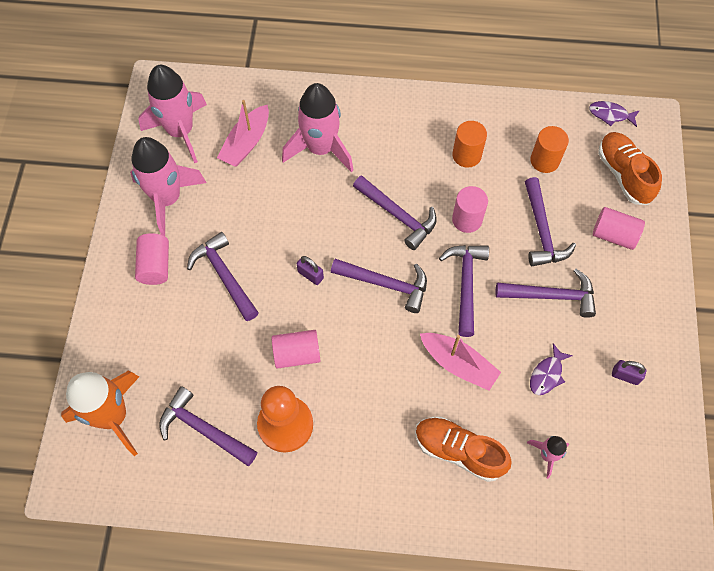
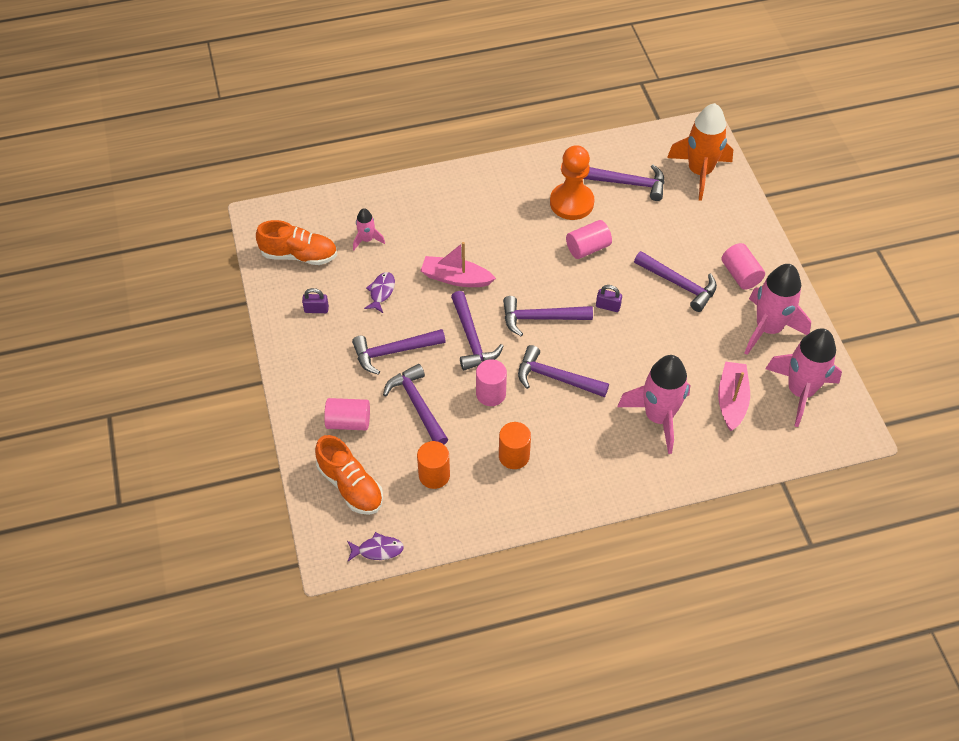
camera: 160 degrees right, 10 degrees down
orange shoe [415,417,512,482] -> orange shoe moved to [256,220,337,265]

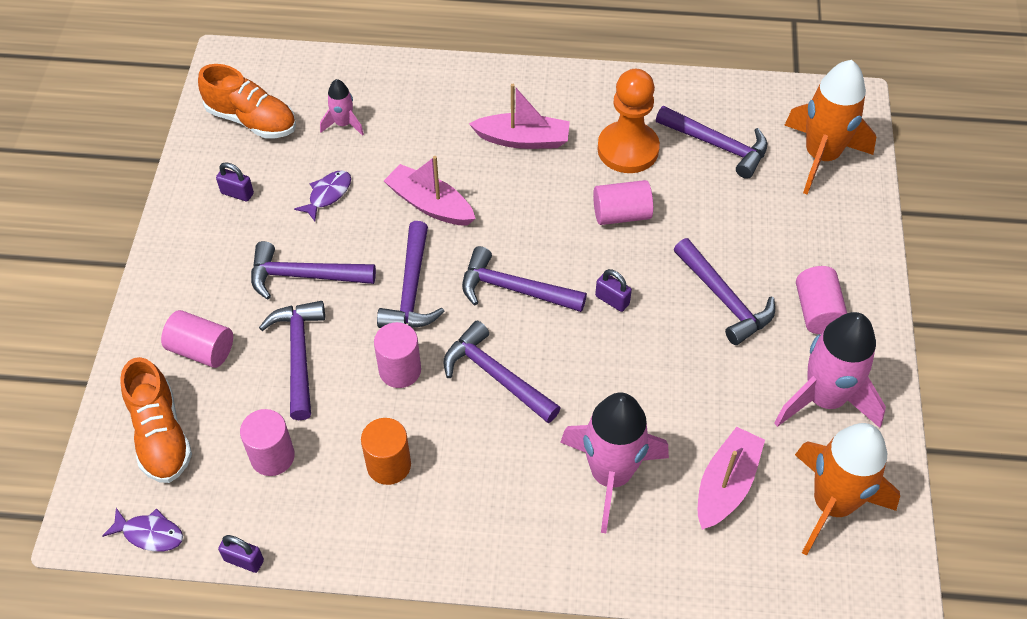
camera: 20 degrees right, 0 degrees up
orange cylinder [417,441,450,489] -> pink cylinder [240,409,295,476]
pink rocket [766,328,842,427] -> orange rocket [795,423,900,556]
none -> purple padlock [218,535,264,573]
none -> pink boat [469,84,570,149]

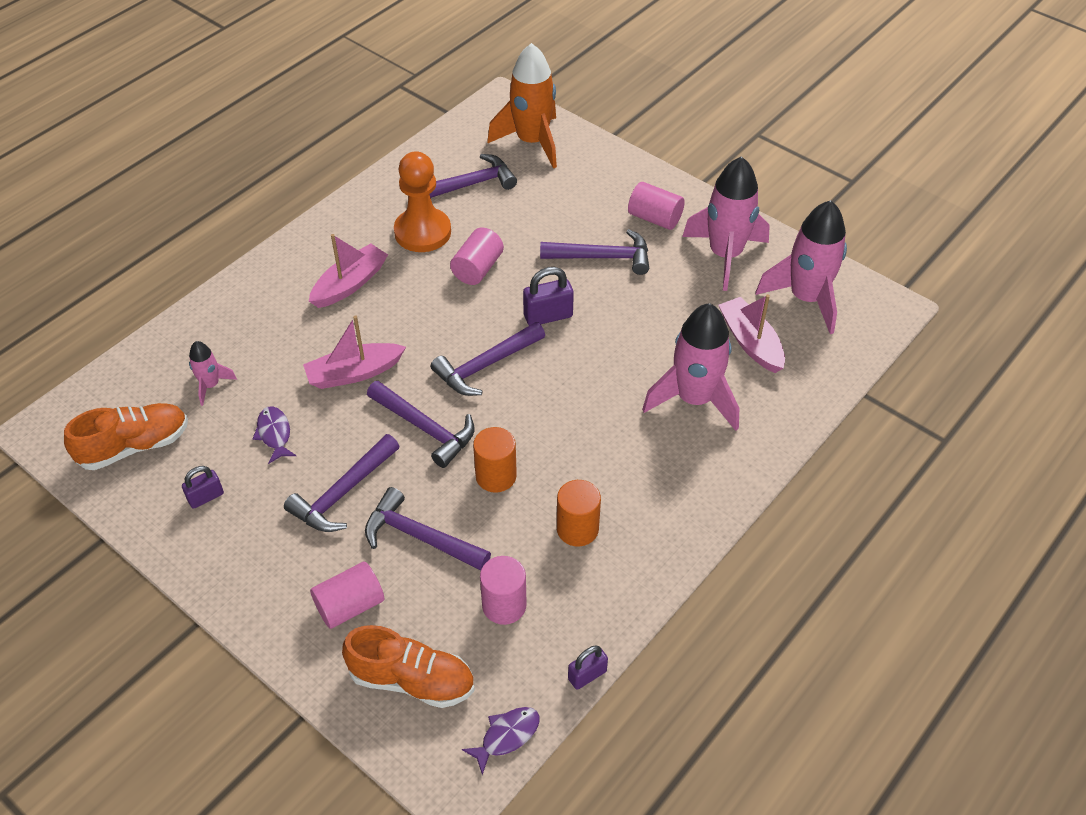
camera: 55 degrees left, 5 degrees down
pink cylinder [374,322,421,388] -> orange cylinder [473,427,517,493]
purple hammer [443,321,561,423] -> none
purple padlock [595,269,632,312] -> purple padlock [523,267,574,325], size x1.54
orange rocket [795,423,900,556] -> pink rocket [755,200,847,334]

